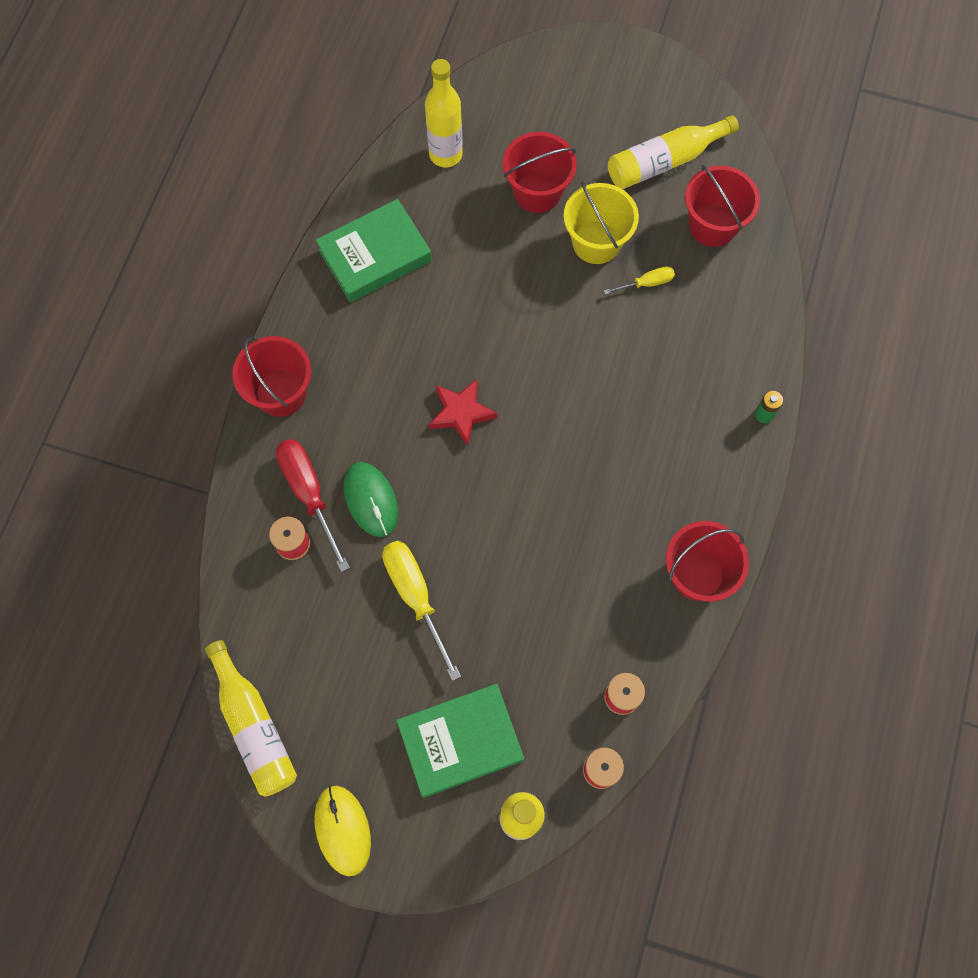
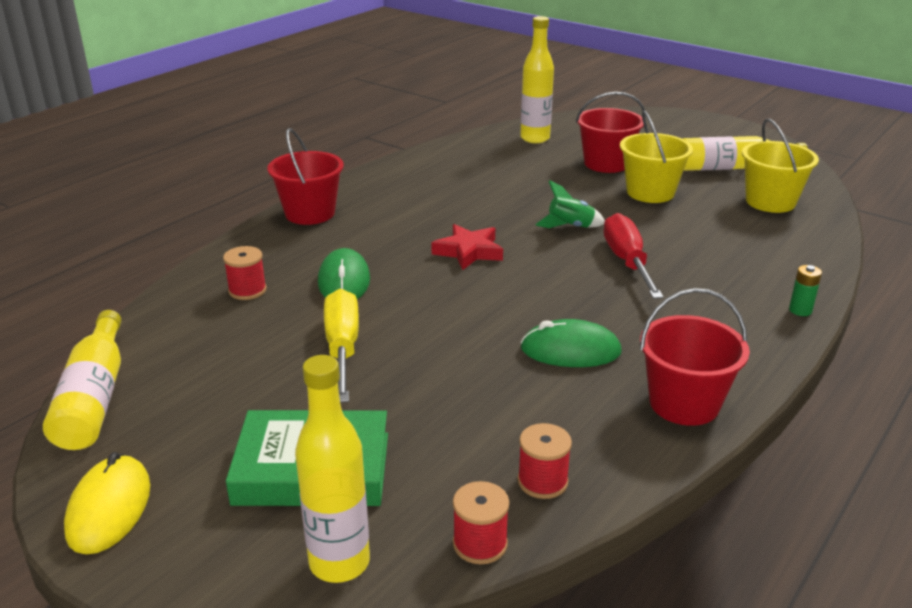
camera: 20 degrees right, 40 degrees down
red screwdriver [276,439,350,572] -> red screwdriver moved to [604,213,663,299]
green book [316,199,432,303] -> none
yellow screwdriver [604,266,675,295] -> none
red bucket [685,165,760,247] -> yellow bucket [742,119,819,213]
none -> green mouse [520,319,622,367]
none -> green rocket [535,180,605,228]

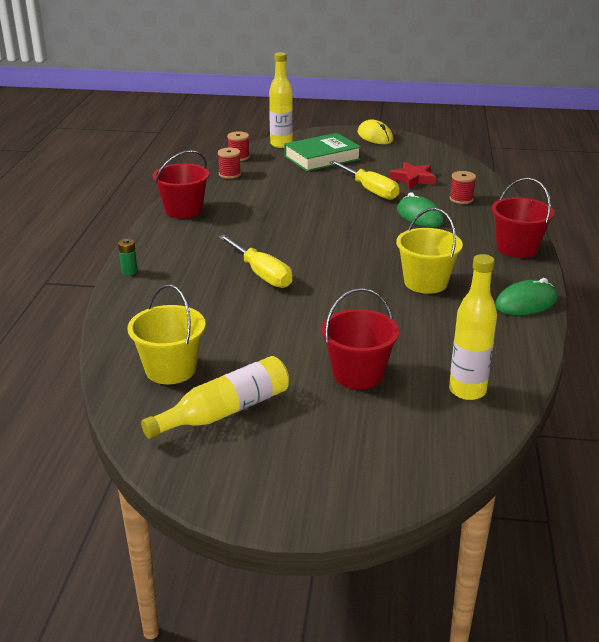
camera: 150 degrees right, 0 degrees up
yellow bottle [43,310,121,450] -> none
red star [432,224,503,270] -> red star moved to [389,162,436,188]
green mouse [520,319,622,367] -> green mouse moved to [495,278,557,315]
green rocket [535,180,605,228] -> none
red screwdriver [604,213,663,299] -> yellow screwdriver [218,235,292,288]
yellow bucket [620,110,693,203] -> yellow bucket moved to [396,208,463,294]

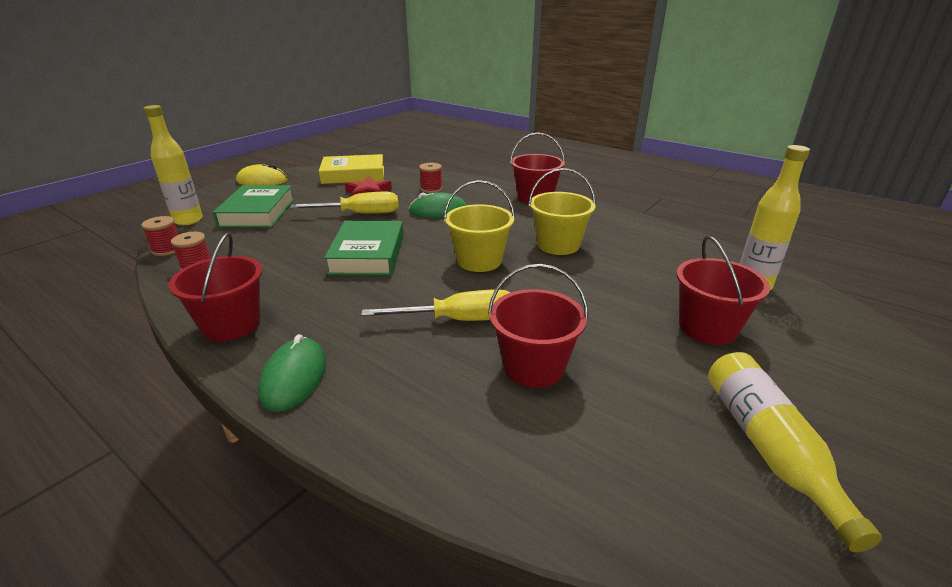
camera: 60 degrees left, 0 degrees up
green battery [118,239,138,275] -> none
yellow bucket [128,285,206,384] -> yellow bucket moved to [444,180,515,272]
green mouse [495,278,557,315] -> green mouse moved to [258,334,326,412]
none -> yellow book [319,154,384,184]
none -> green book [324,221,404,275]
none -> red bucket [488,264,588,388]

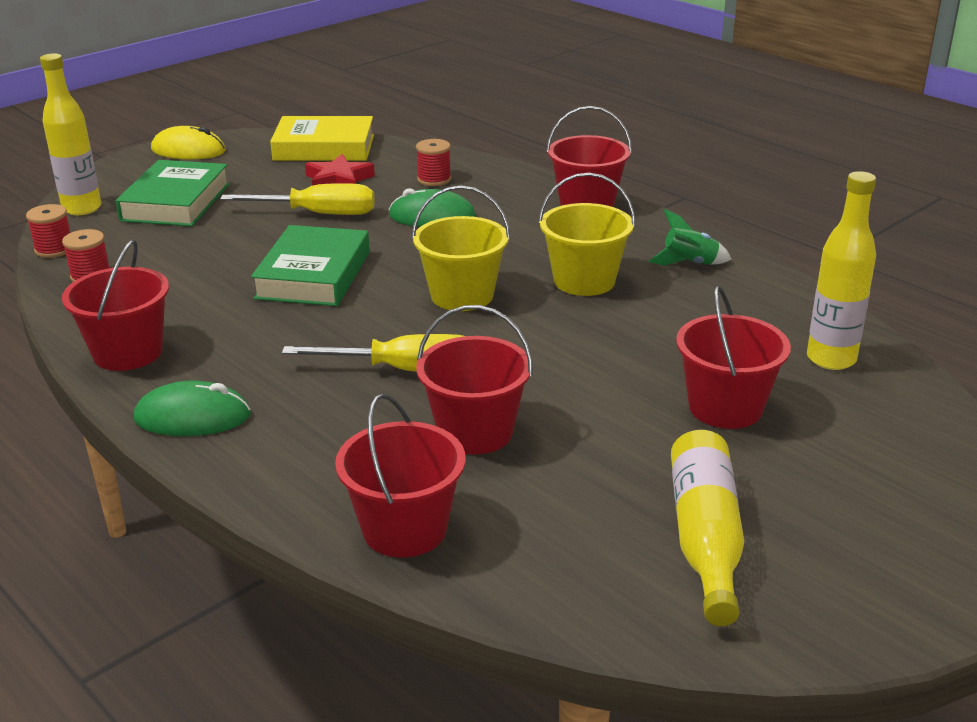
camera: 10 degrees right, 0 degrees up
green mouse [258,334,326,412] -> green mouse turned 75 degrees clockwise [134,381,251,436]
none -> red bucket [335,393,465,558]
none -> green rocket [648,209,732,266]

